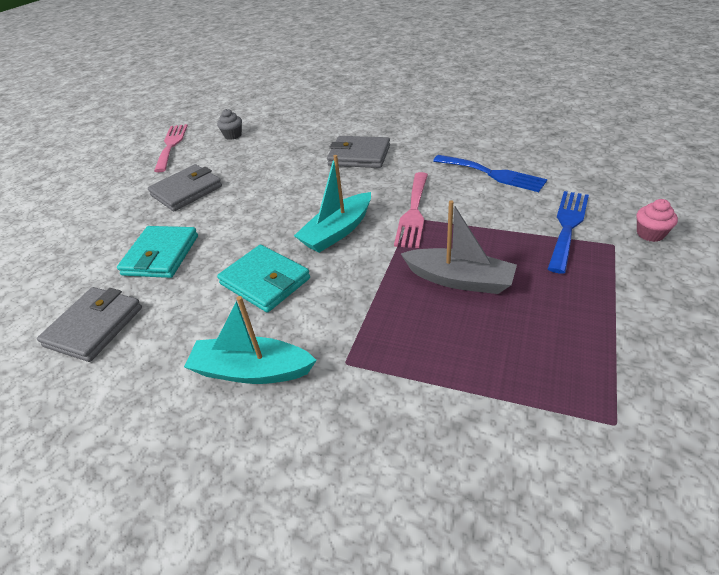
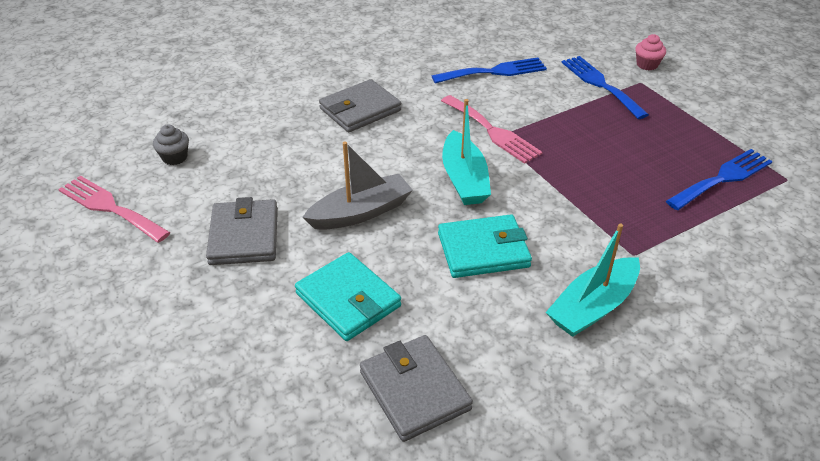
camera: 55 degrees left, 0 degrees up
grey boat [401,200,517,294] -> grey boat moved to [302,142,413,230]
none -> blue fork [666,149,773,210]

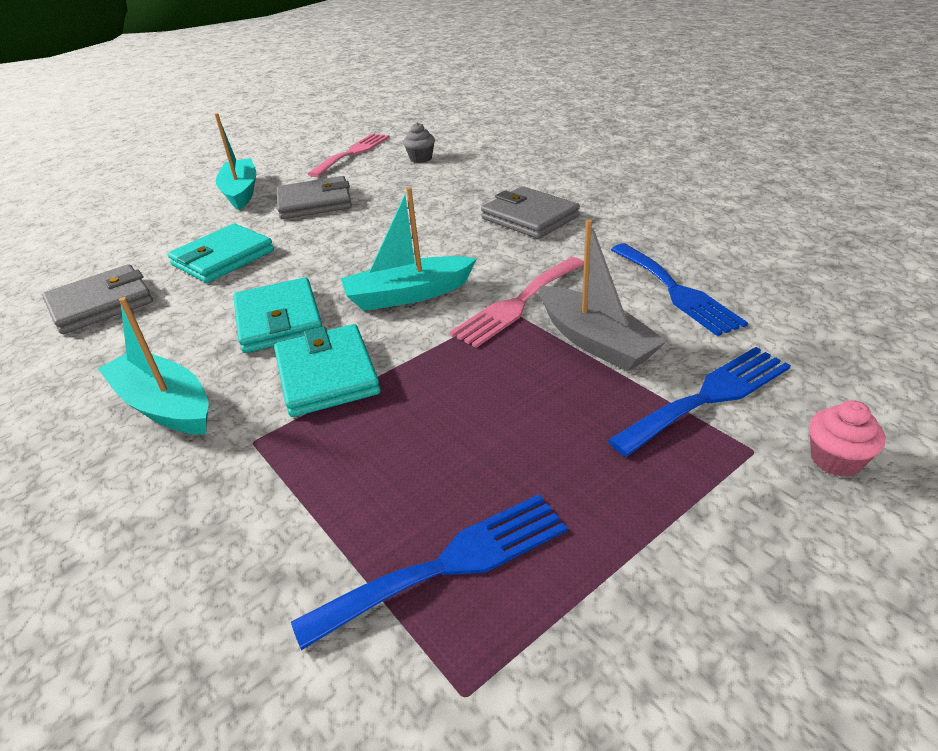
camera: 85 degrees right, 5 degrees down
grey boat [302,142,413,230] -> grey boat moved to [539,219,667,372]
blue fork [666,149,773,210] -> blue fork turned 75 degrees counterclockwise [291,494,567,650]
none -> turquoise boat [214,113,256,210]
none -> turquoise wallet [274,324,381,417]

